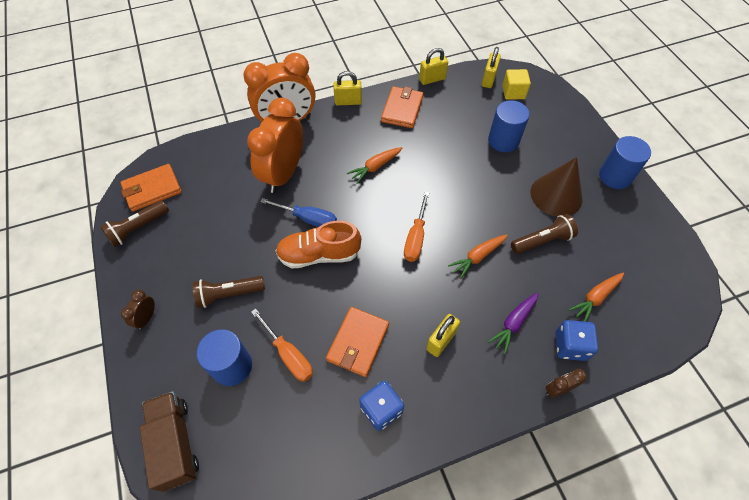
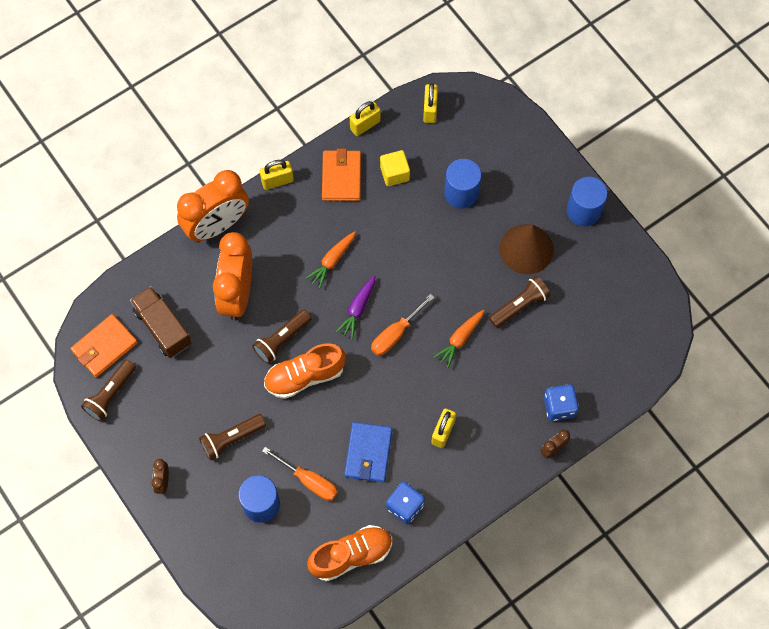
camera: 15 degrees left, 10 degrees up
brown truck [140,391,199,492] -> brown truck moved to [130,286,191,358]
blue screwdriver [260,198,337,227] -> brown flashlight [252,309,312,364]
orange wallet [326,307,389,377] -> blue wallet [344,422,392,483]
orange screwdriver [404,192,429,262] -> orange screwdriver turned 45 degrees clockwise [371,294,434,356]
purple carrot [488,292,539,354] -> purple carrot moved to [336,275,375,339]
yellow cube [502,69,531,100] -> yellow cube moved to [380,150,410,186]
orange carrot [569,273,624,322] -> none
none -> orange shoe [307,525,392,581]

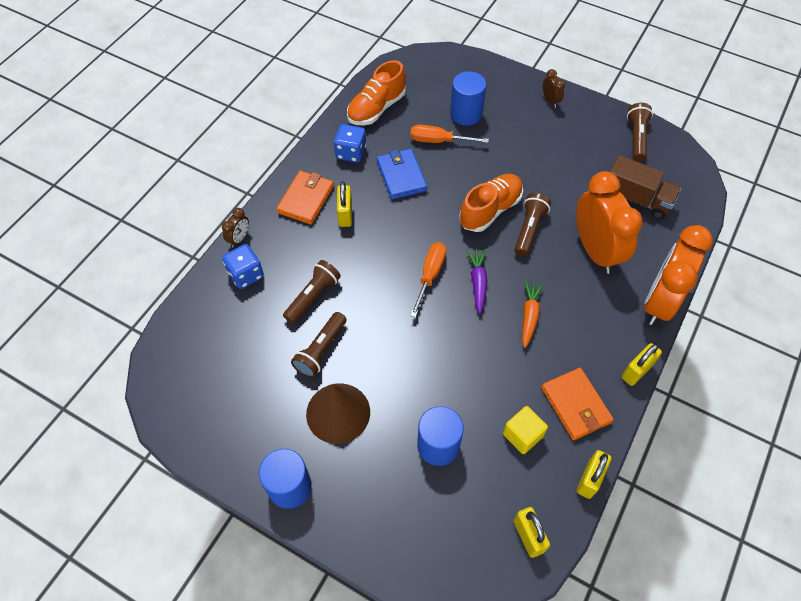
camera: 155 degrees right, 10 degrees down
orange wallet [71,314,138,377] -> orange wallet moved to [276,171,334,225]
brown flashlight [199,414,266,461] -> brown flashlight moved to [283,260,341,324]
orange carrot [434,309,485,368] -> none

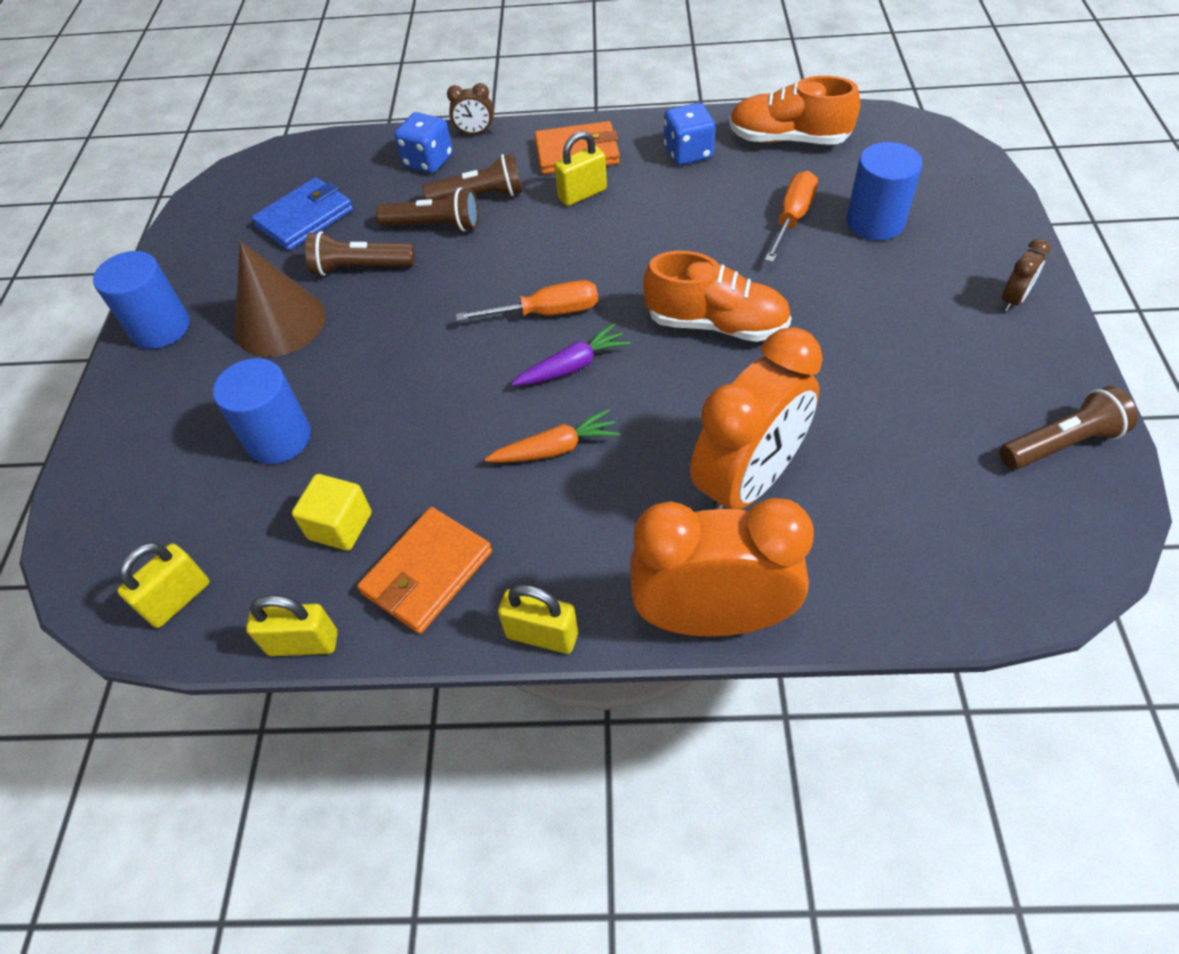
camera: 65 degrees right, 5 degrees down
blue wallet [377,149,427,200] -> blue wallet moved to [251,178,353,251]
orange screwdriver [410,125,489,143] -> orange screwdriver turned 45 degrees clockwise [765,171,818,262]
brown flashlight [514,193,551,257] -> brown flashlight moved to [422,153,522,200]
brown truck [610,155,681,219] -> none

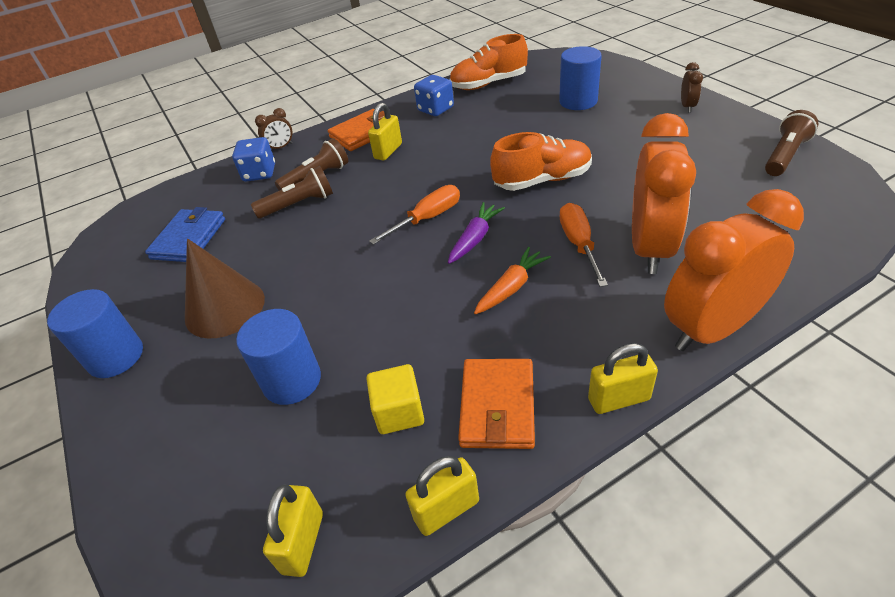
camera: 30 degrees left, 10 degrees down
brown flashlight [305,231,415,276] -> none
orange screwdriver [765,171,818,262] -> orange screwdriver moved to [559,203,608,287]

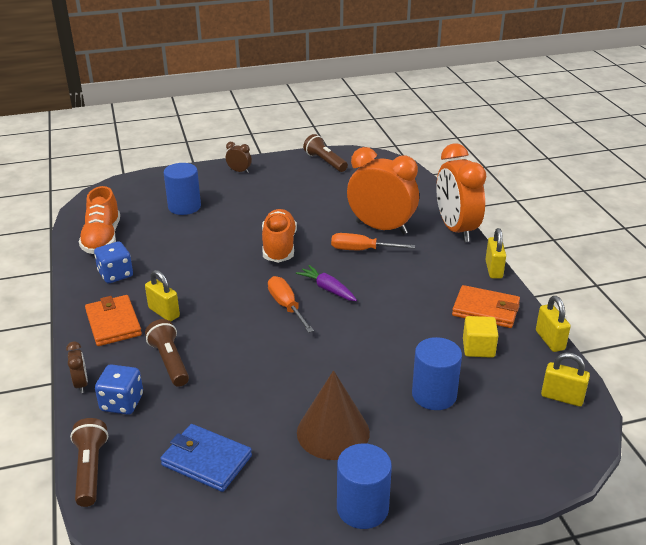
camera: 80 degrees left, 10 degrees down
brown flashlight [251,166,333,219] -> brown flashlight moved to [70,418,108,507]
orange carrot [474,247,551,314] -> none

